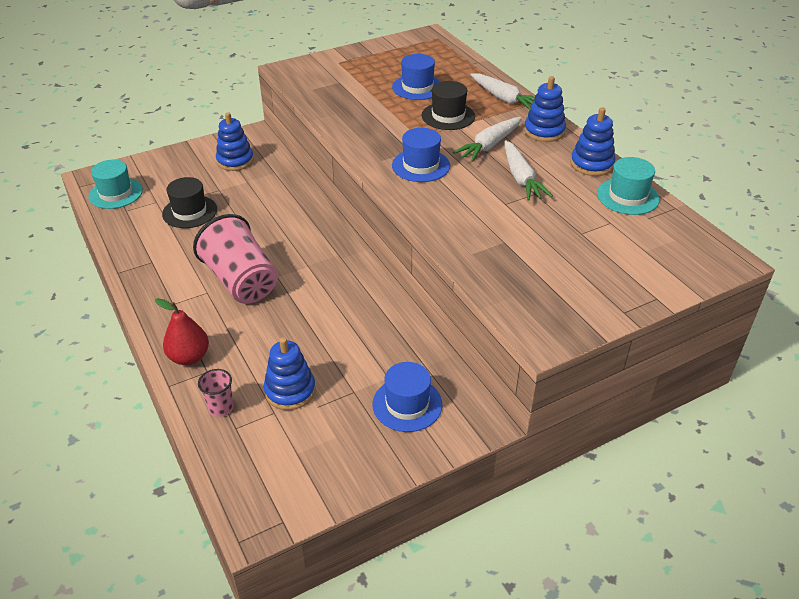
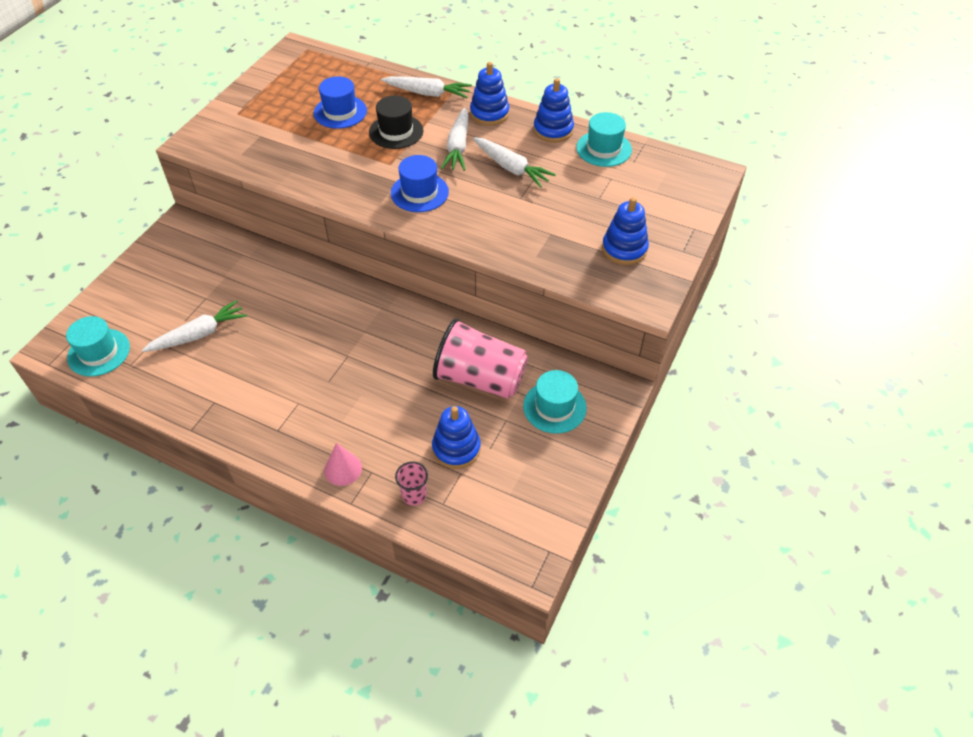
camera: 35 degrees left, 10 degrees up
red pear [155,298,209,365] -> pink cone [324,443,362,486]
black hat [162,177,217,228] -> white carrot [142,300,247,352]
pink cup [193,214,278,304] -> pink cup moved to [433,318,528,399]
blue stacking toy [216,113,254,171] -> blue stacking toy moved to [602,197,649,265]
blue hat [372,362,443,432] -> turquoise hat [523,370,587,434]

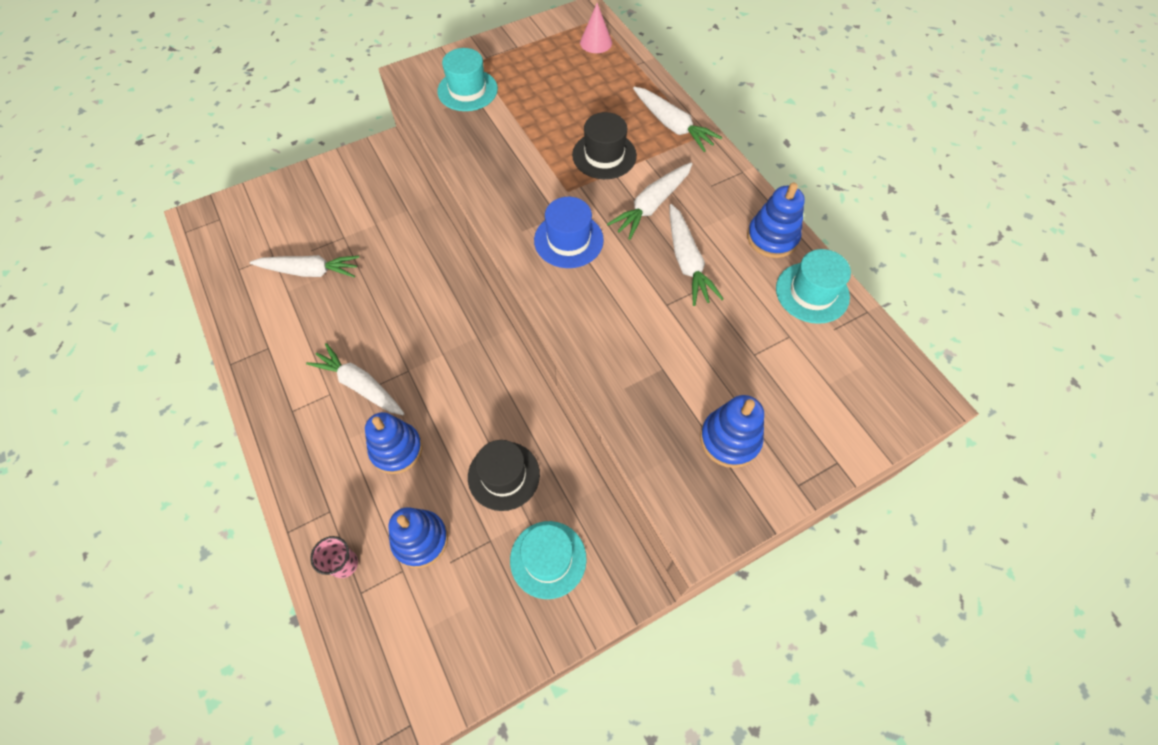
camera: 35 degrees right, 10 degrees up
turquoise hat [66,316,130,377] -> turquoise hat moved to [437,48,498,111]
blue hat [314,76,367,129] -> none
pink cone [324,443,362,486] -> pink cone moved to [580,3,612,53]
pink cup [433,318,528,399] -> black hat [468,440,540,511]
blue stacking toy [470,62,509,126] -> blue stacking toy moved to [365,412,422,474]
none -> white carrot [306,343,405,415]

